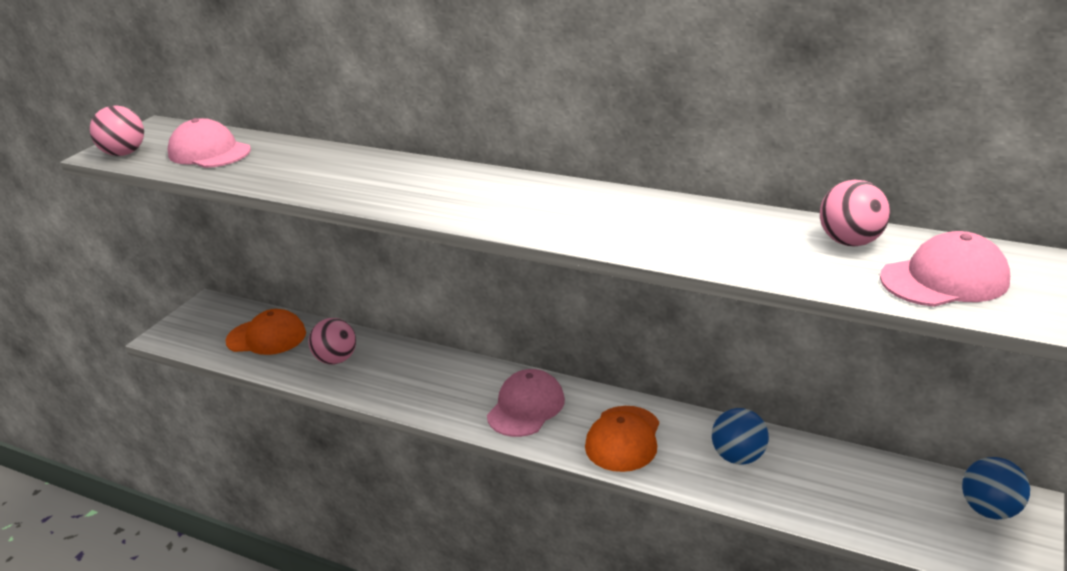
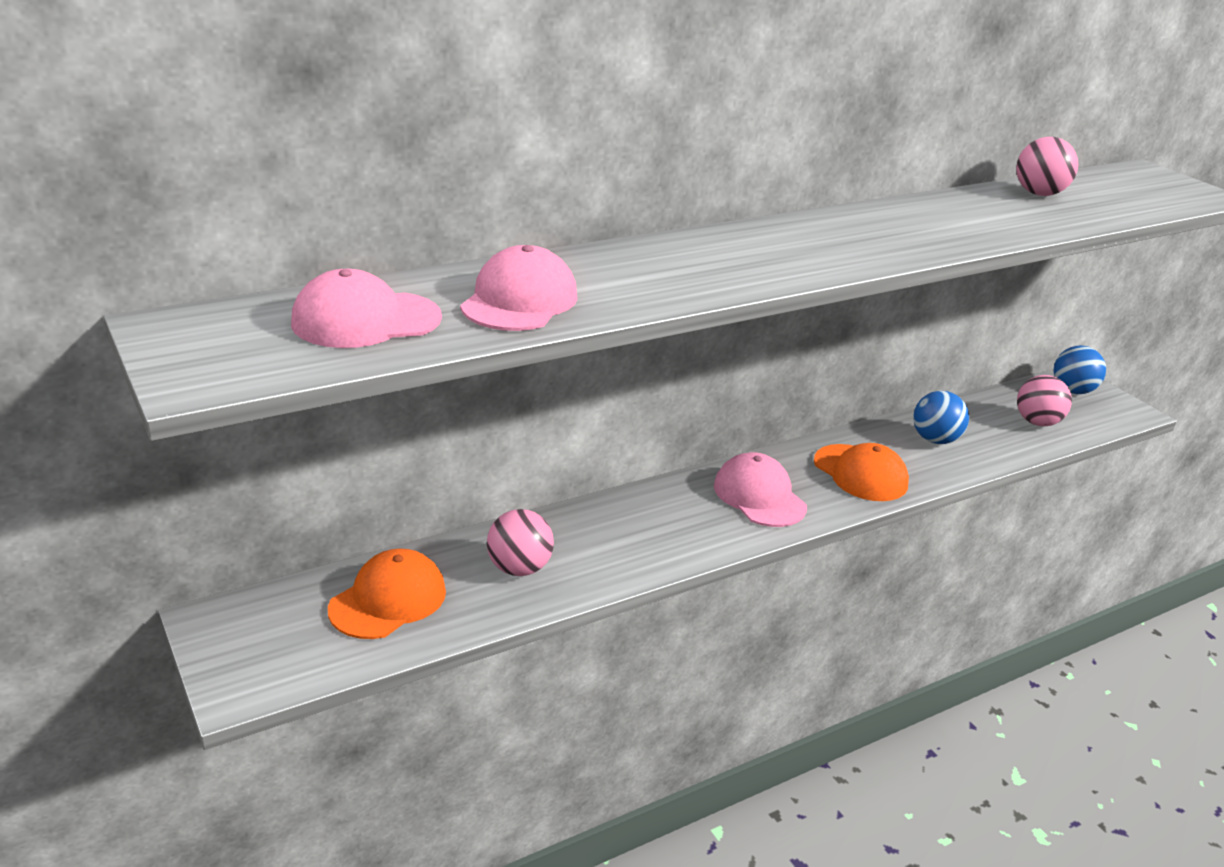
camera: 60 degrees left, 0 degrees up
pink ball [90,105,144,156] -> pink ball moved to [1017,375,1072,426]
pink cap [880,231,1010,307] -> pink cap moved to [460,245,578,331]

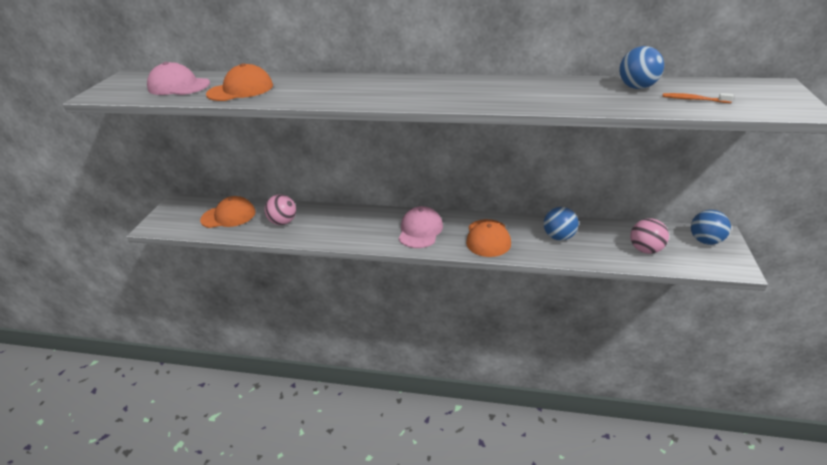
camera: 45 degrees right, 5 degrees up
pink cap [460,245,578,331] -> orange cap [206,63,273,101]
pink ball [1016,137,1078,196] -> blue ball [619,46,664,89]
none -> orange toothbrush [662,93,734,103]

